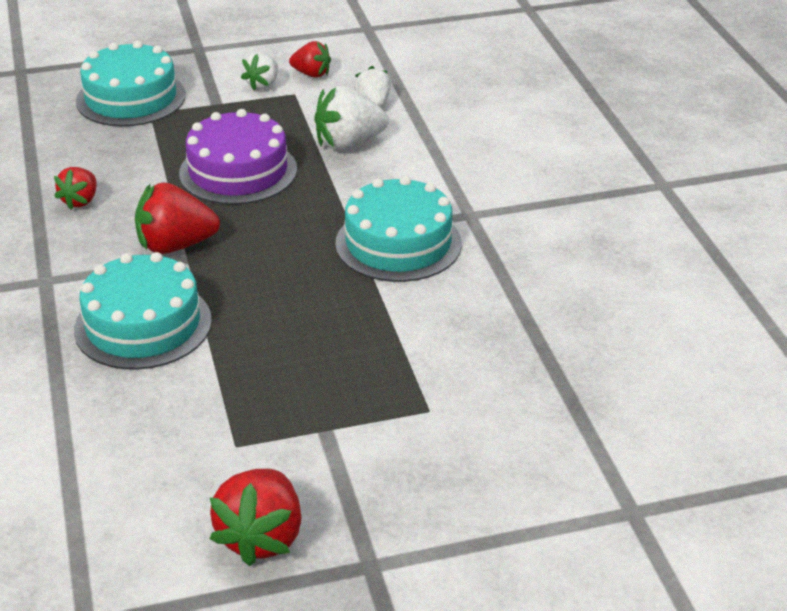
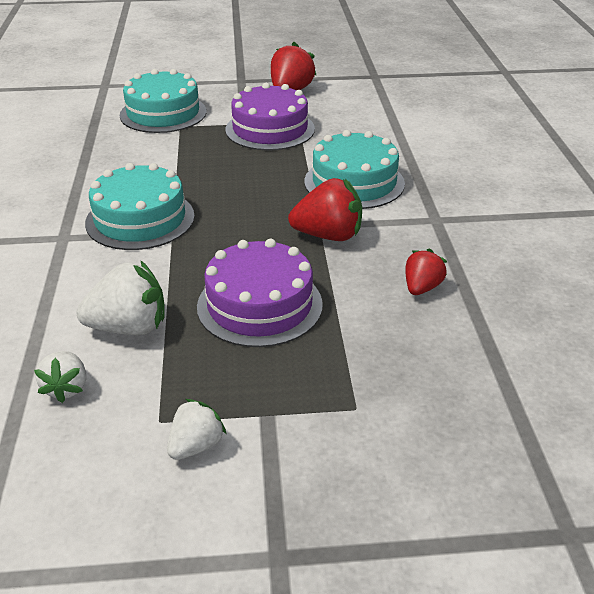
camera: 170 degrees left, 0 degrees up
turquoise cake [76,41,186,126] -> turquoise cake moved to [120,69,206,133]
red strawberry [289,41,331,78] -> none
none -> purple cake [226,83,315,151]

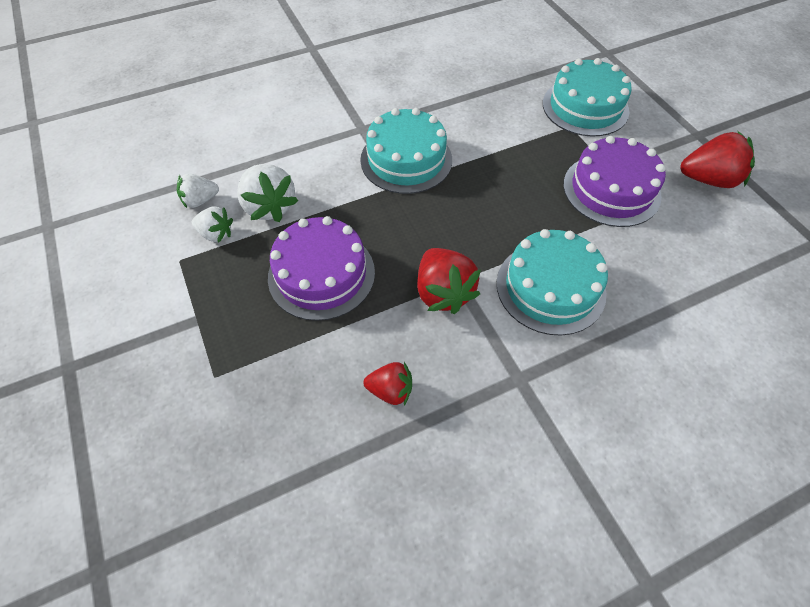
camera: 70 degrees right, 20 degrees up
white strawberry [167,399,226,460] -> white strawberry moved to [192,207,233,243]

